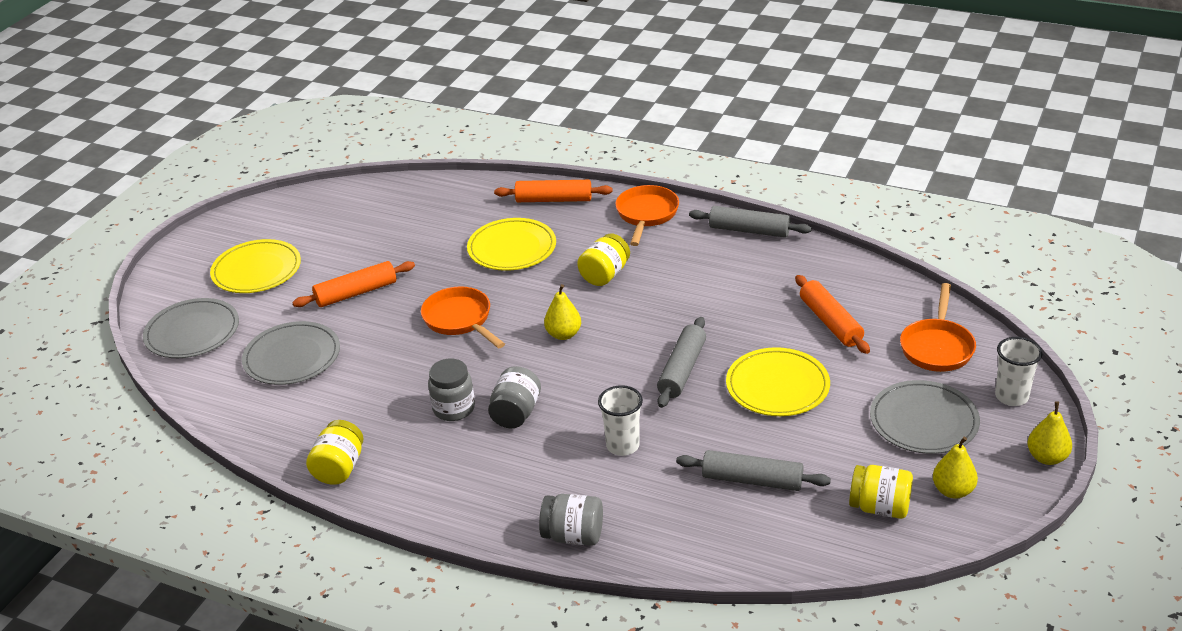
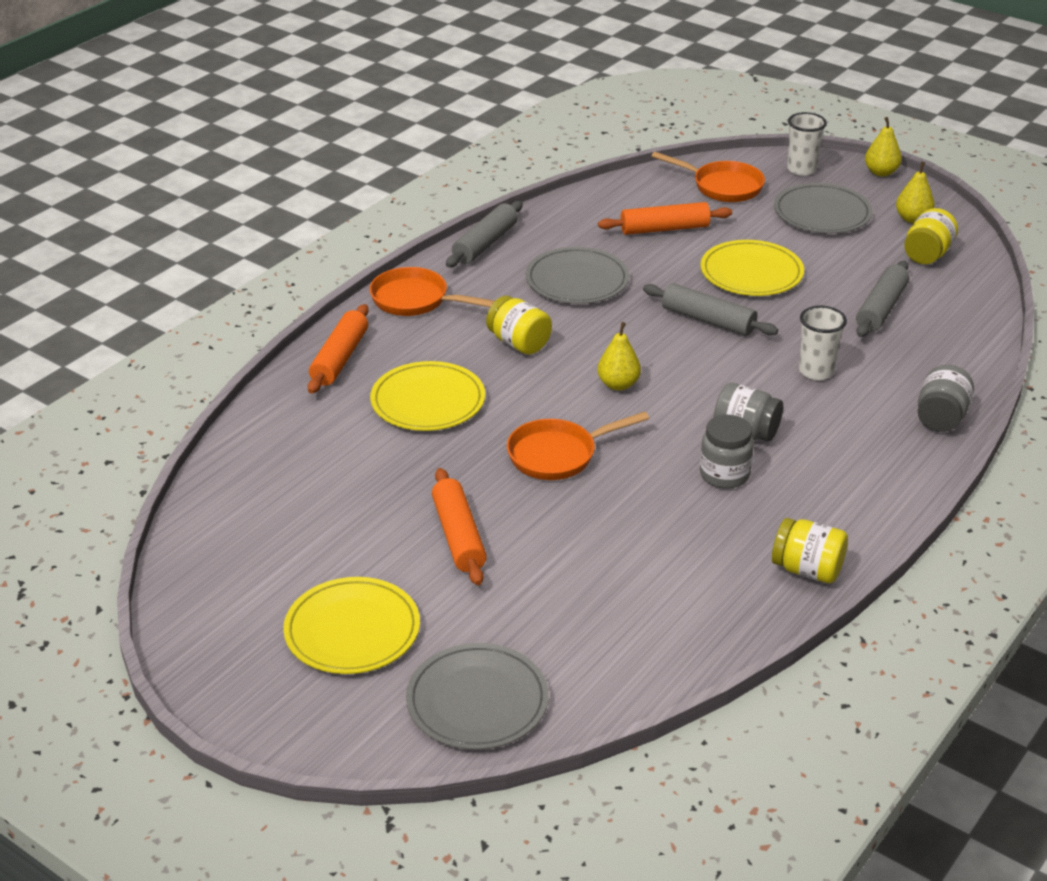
camera: 80 degrees left, 0 degrees up
grey plate [242,321,340,385] -> grey plate moved to [526,247,629,304]

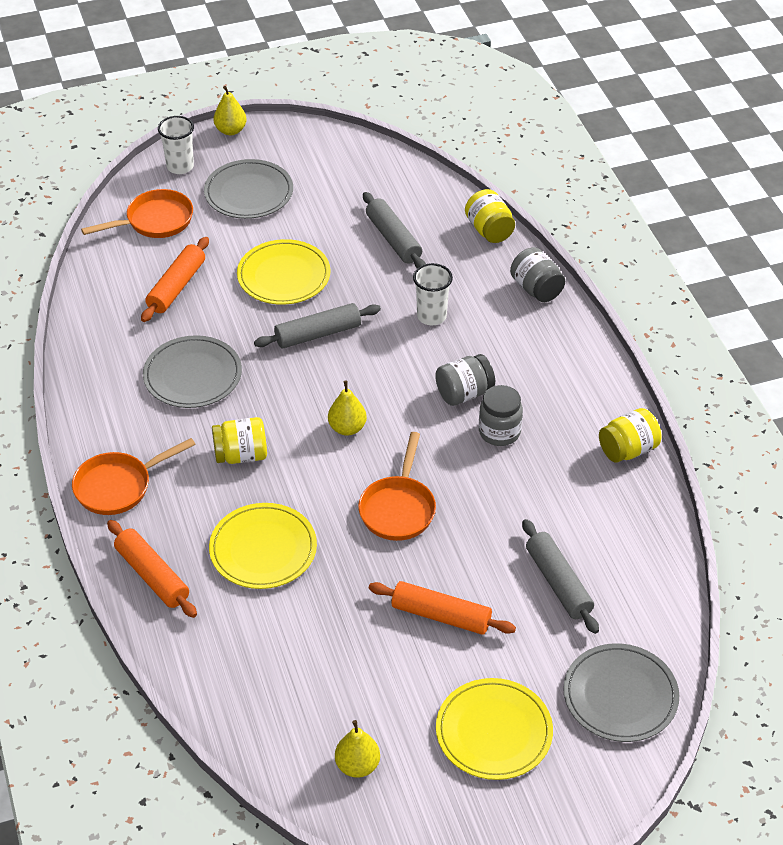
camera: 55 degrees left, 10 degrees up
grey rolling pin [446,201,523,267] -> grey rolling pin moved to [522,519,599,634]
yellow pear [896,161,935,223] -> yellow pear moved to [335,720,380,778]
yellow jar [904,208,958,264] -> yellow jar moved to [465,189,515,243]

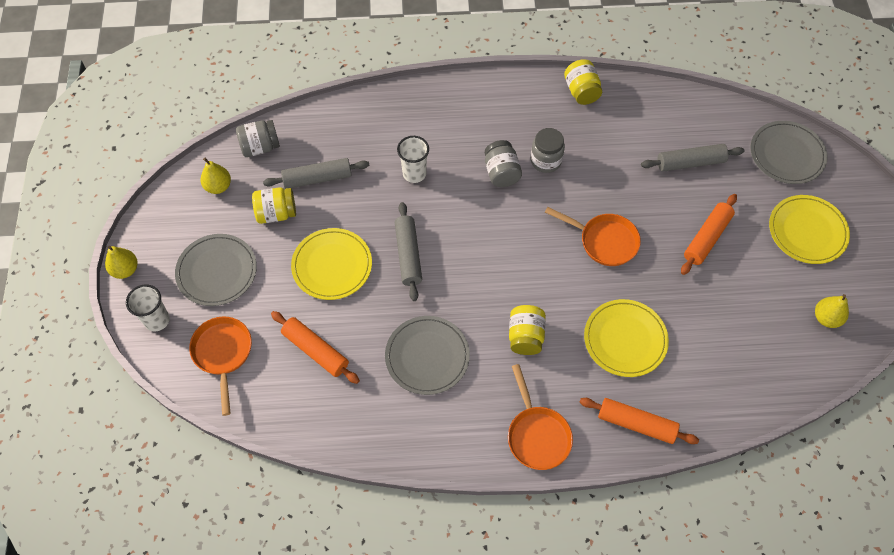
camera: 75 degrees left, 15 degrees up
orange rolling pin [107,520,197,618] -> orange rolling pin turned 45 degrees clockwise [580,398,699,444]
yellow pear [328,381,367,436] -> yellow pear moved to [200,158,231,194]
yellow jar [465,189,515,243] -> yellow jar moved to [252,187,296,224]
grey jar [510,247,565,302] -> grey jar moved to [236,120,280,157]

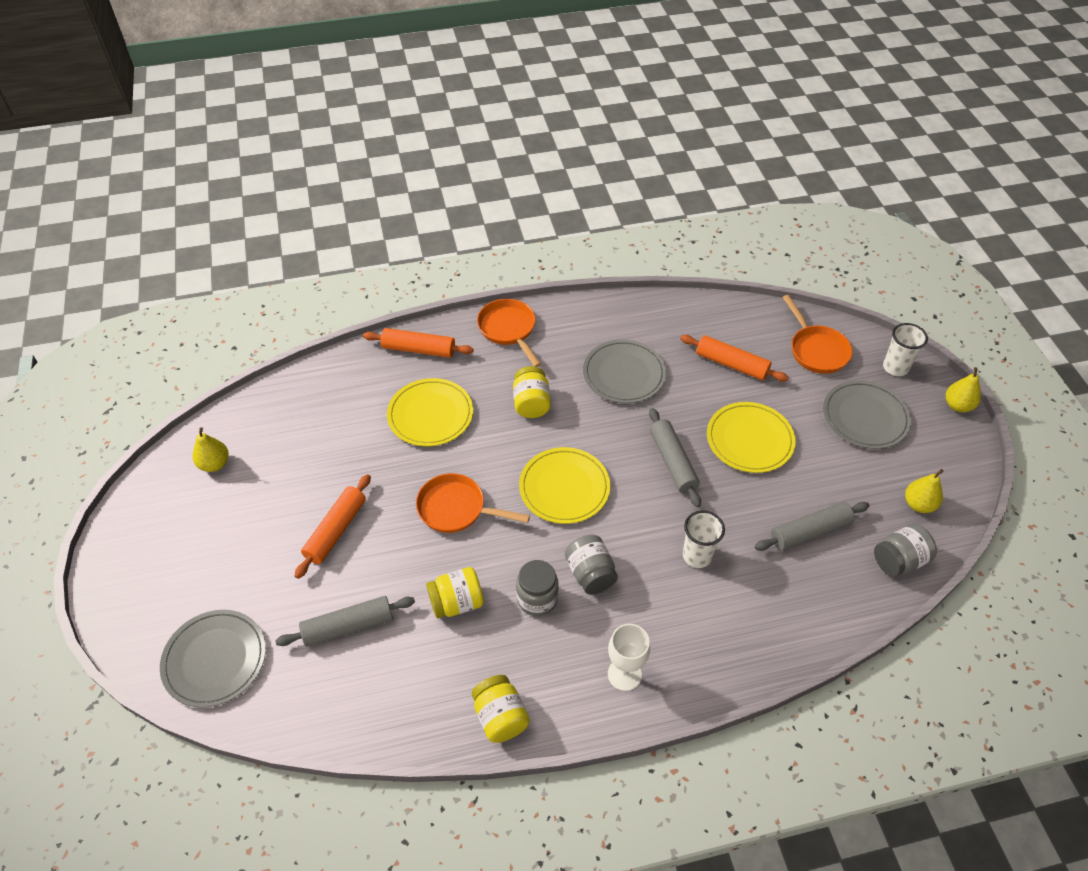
camera: 170 degrees right, 10 degrees down
yellow jar [252,187,296,224] -> yellow jar moved to [426,567,484,618]
yellow plate [769,195,850,264] -> yellow plate moved to [519,447,610,524]
none -> white goblet [608,624,650,691]

